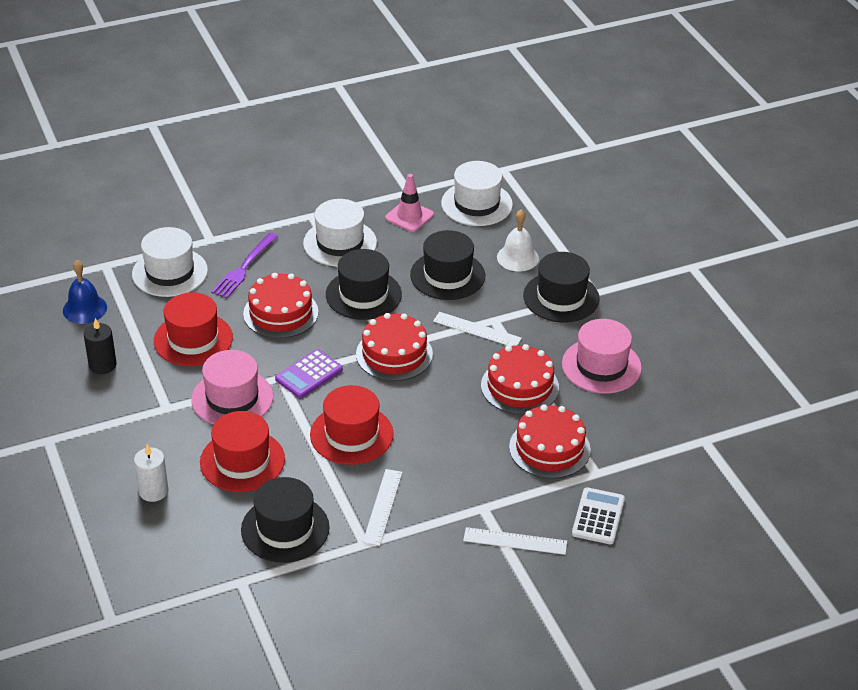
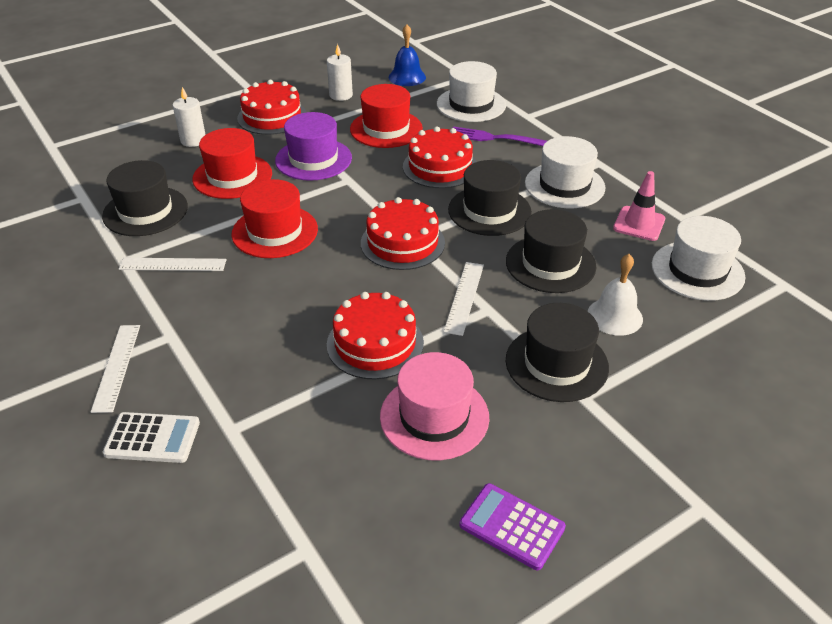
camera: 80 degrees right, 0 degrees up
black candle [84,318,117,374] -> white candle [327,44,353,101]
pink hat [191,350,273,425] -> purple hat [275,112,352,181]
purple calculator [275,349,343,398] -> purple calculator moved to [459,483,566,570]
red cake [509,404,591,479] -> red cake moved to [237,80,306,135]

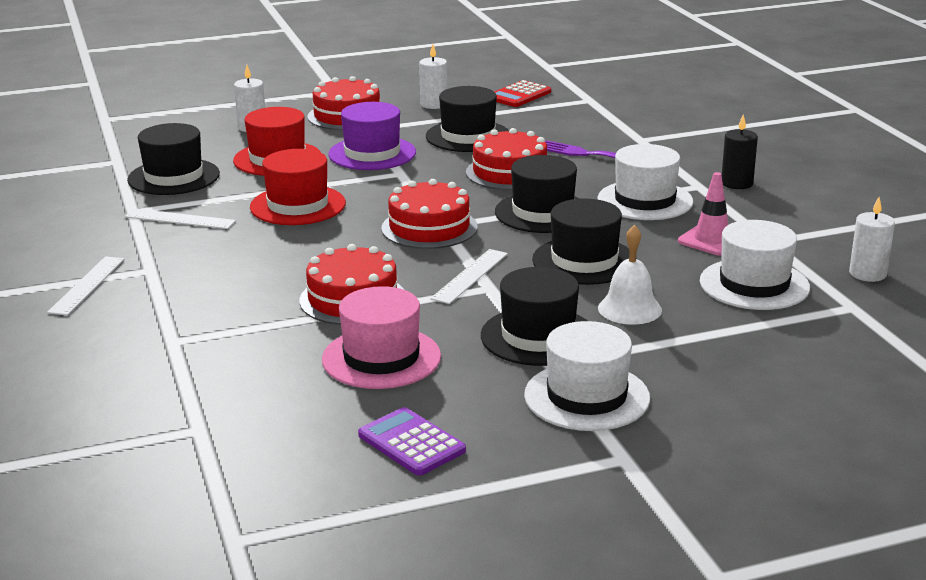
camera: 15 degrees right, 15 degrees down
white calculator [103,412,200,463] -> none
red hat [350,84,423,148] -> black hat [426,86,509,152]
blue bell [389,24,426,86] -> red calculator [494,80,551,107]
white hat [437,61,506,122] -> white hat moved to [524,321,650,431]
none -> black candle [722,114,758,189]
none -> white candle [849,197,895,282]

